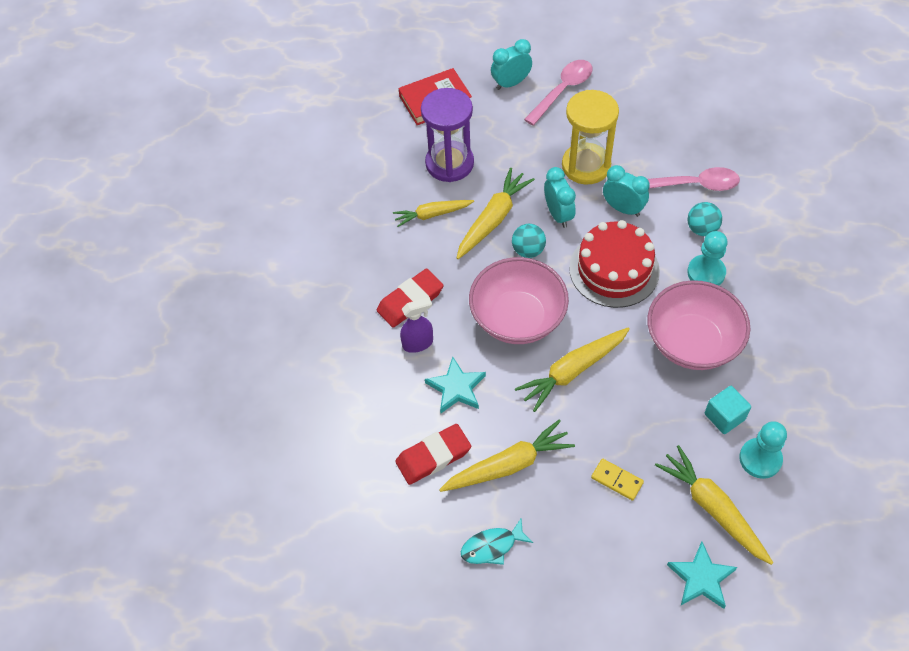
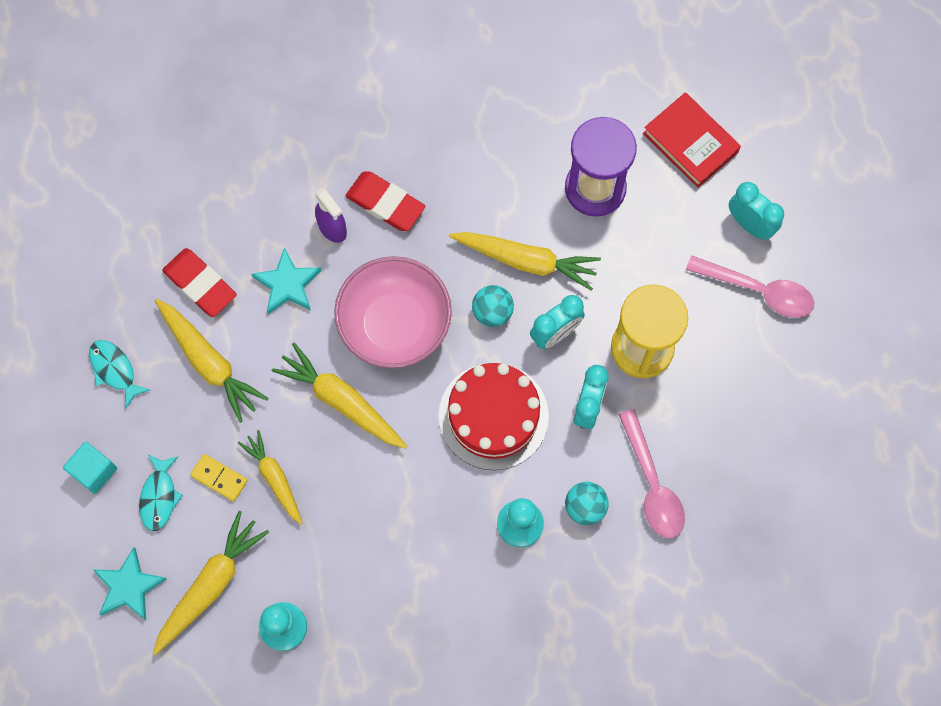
camera: 70 degrees right, 15 degrees up
yellow carrot [393,200,474,227] -> yellow carrot moved to [238,430,302,525]
yellow domino [591,459,644,501] -> yellow domino turned 75 degrees counterclockwise [190,454,248,501]
pink bowl [647,280,750,370] -> none
turquoise cube [705,386,751,434] -> turquoise cube moved to [63,442,117,494]
none -> turquoise fish [139,455,183,531]

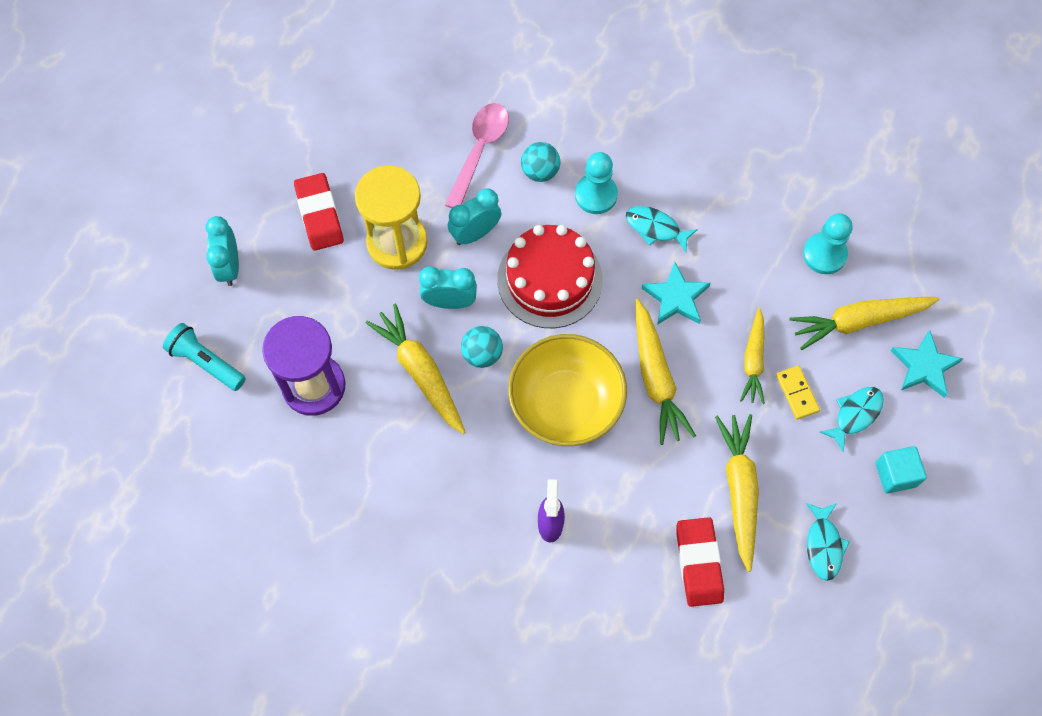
camera: 140 degrees left, 5 degrees down
turquoise star [251,247,321,314] -> turquoise star moved to [641,262,711,325]
pink bowl [334,256,452,368] -> yellow bowl [508,334,627,446]
red eraser [345,171,425,231] -> red eraser moved to [294,173,344,251]
red book [643,92,741,188] -> turquoise flashlight [163,323,246,391]
pink spoon [686,255,814,318] -> none
none -> turquoise fish [626,206,698,252]

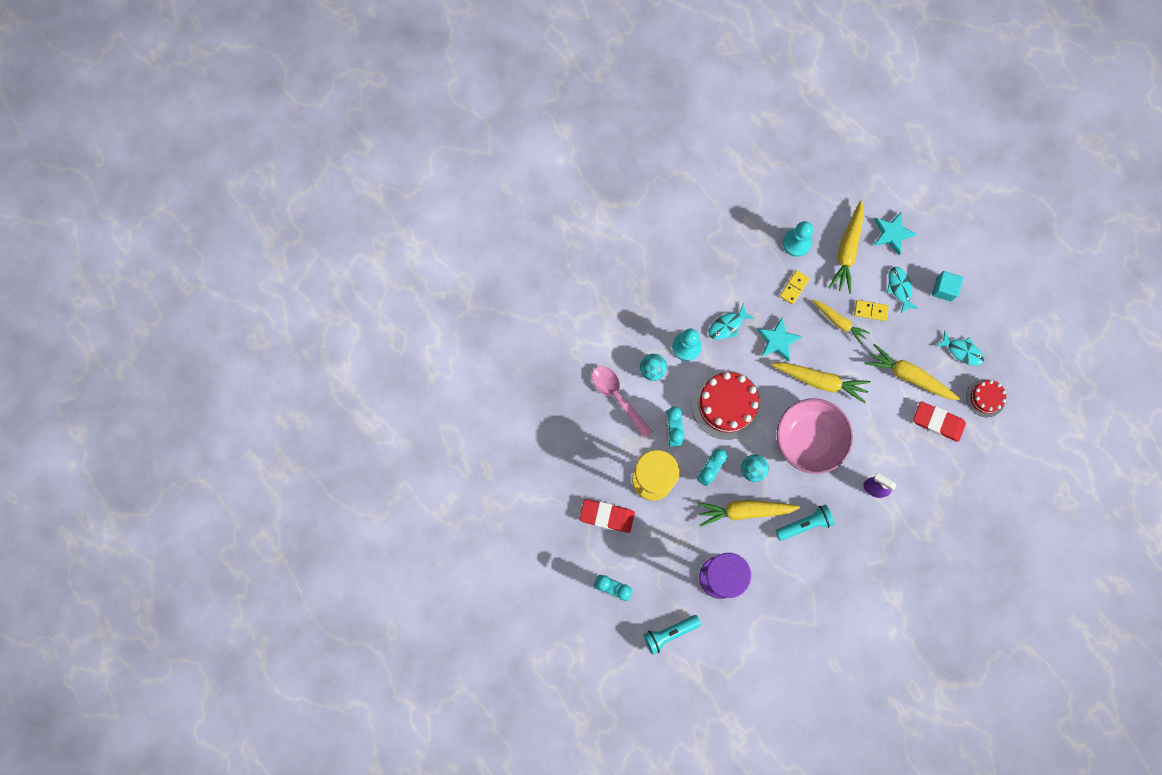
camera: 60 degrees left, 10 degrees up
yellow bowl [508,334,627,446] -> pink bowl [776,398,853,474]
none -> turquoise flashlight [776,504,834,541]
none -> yellow domino [780,270,810,305]
none -> red cake [966,379,1006,417]

